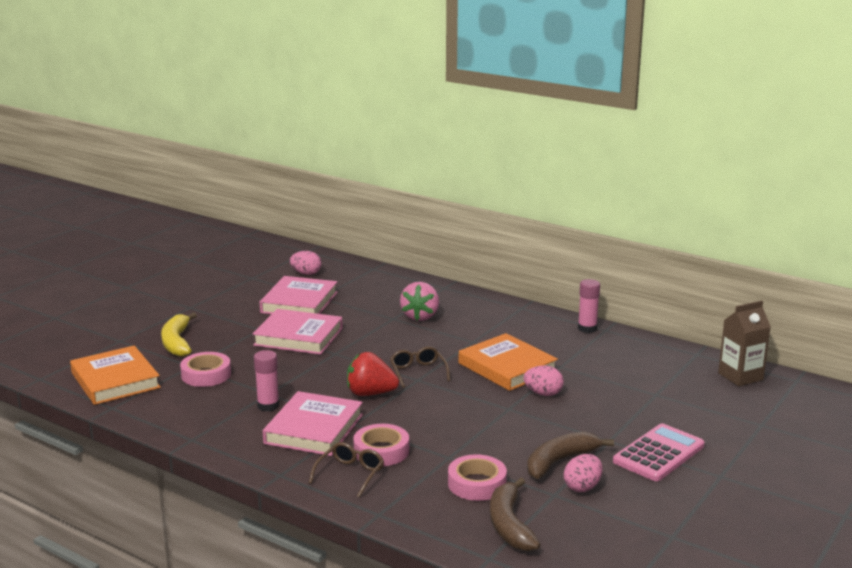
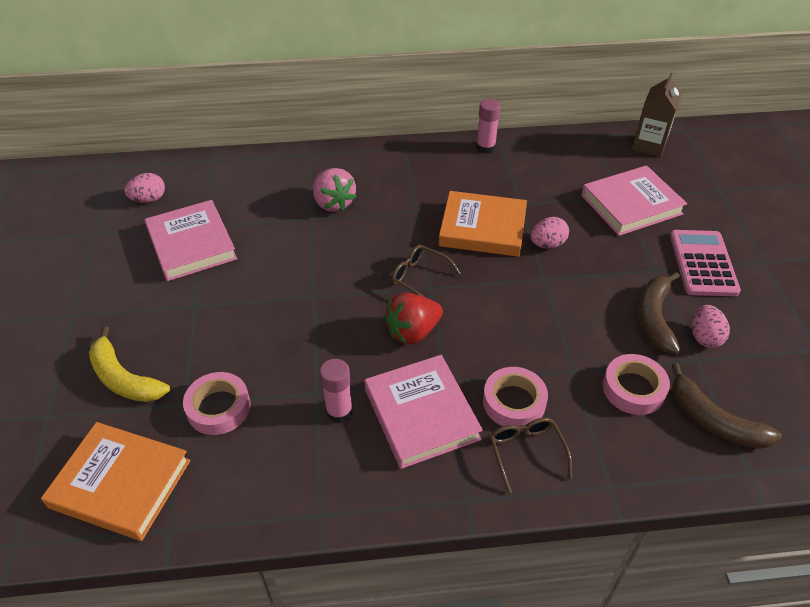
camera: 40 degrees left, 25 degrees up
pink book [253,309,343,355] -> pink book moved to [581,165,687,236]

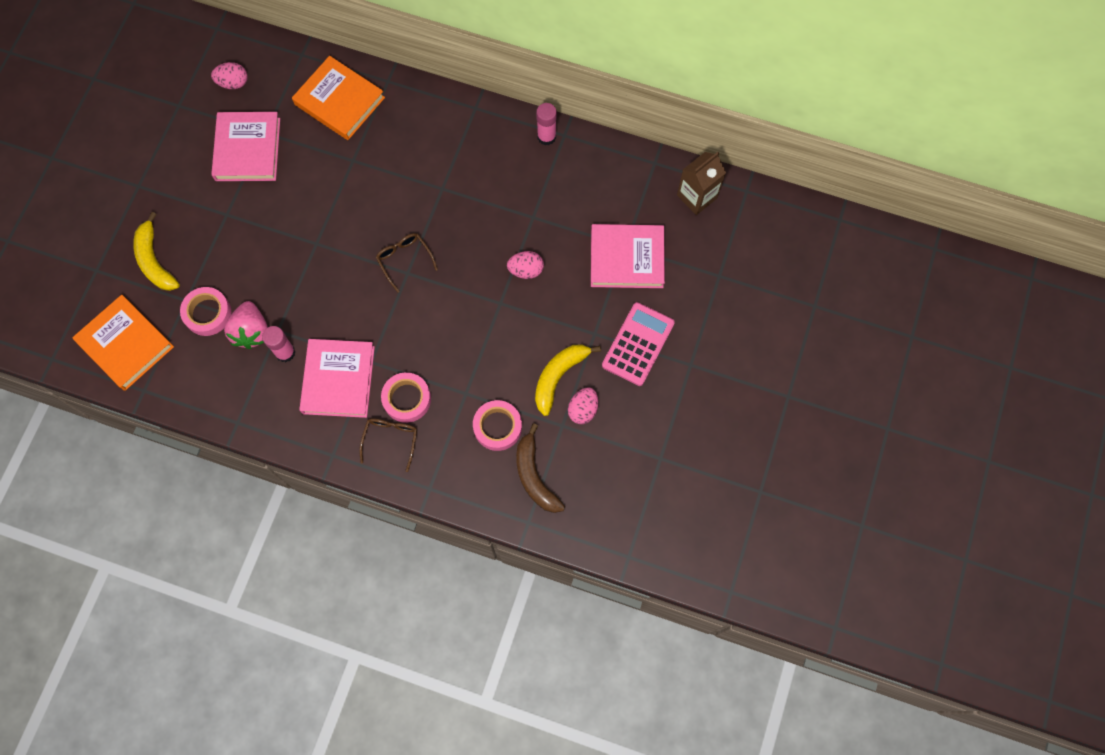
camera: 25 degrees right, 25 degrees up
pink strawberry [313,168,356,212] -> pink strawberry moved to [224,301,268,349]
red strawberry [384,292,443,344] -> none
orange book [439,191,527,257] -> orange book moved to [292,56,385,140]
brown banana [638,272,680,354] -> yellow banana [535,344,601,416]

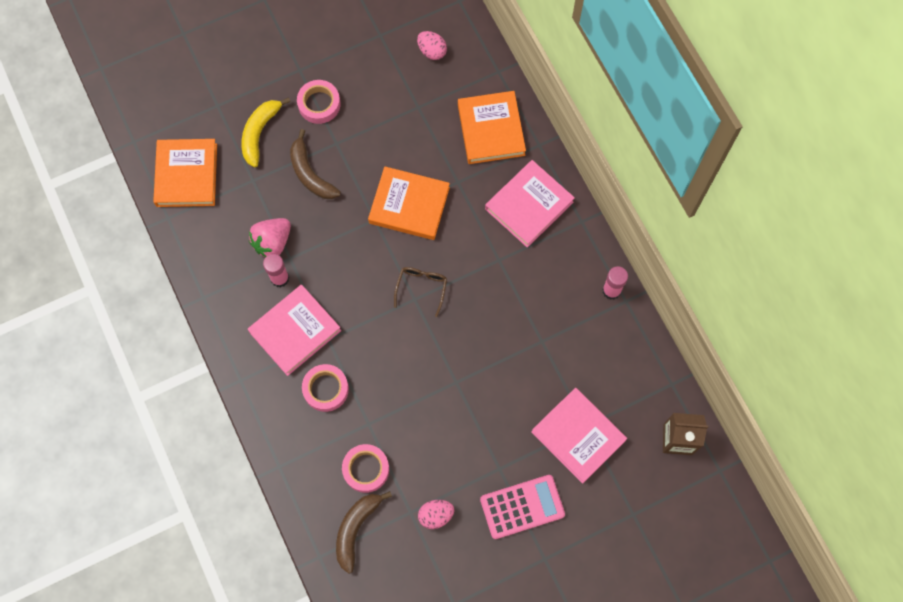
camera: 45 degrees right, 0 degrees up
pink tape [180,287,231,336] -> pink tape moved to [297,80,340,124]
pink book [211,112,280,181] -> pink book moved to [485,160,575,248]
brown glasses [359,418,417,472] -> none
pink egg [507,251,544,279] -> none
yellow banana [535,344,601,416] -> none
none -> brown banana [290,129,341,199]
none -> orange book [368,167,450,240]

